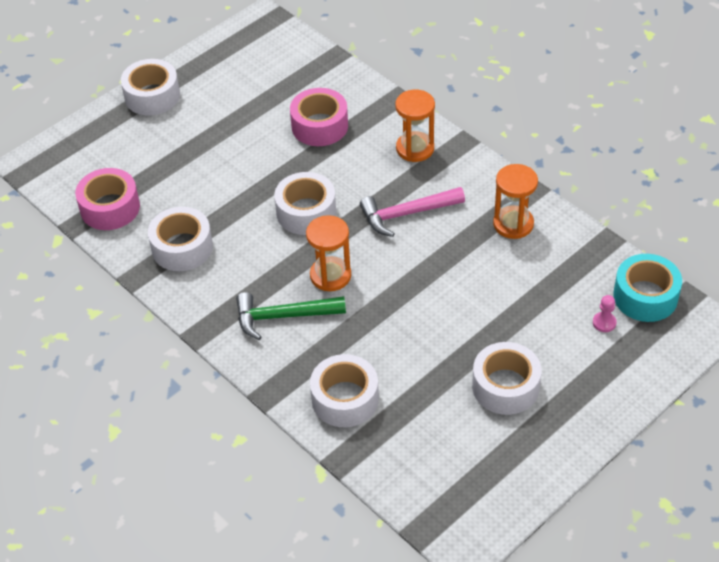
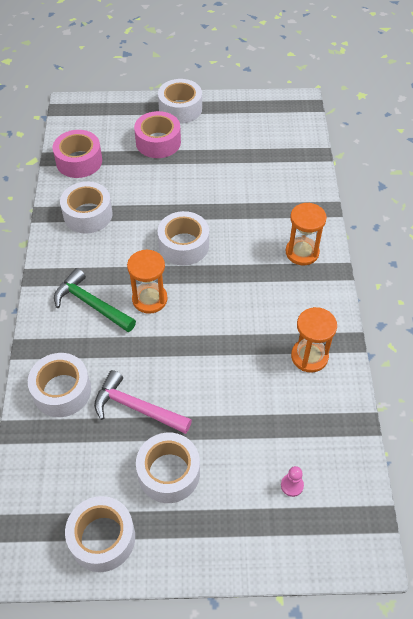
camera: 40 degrees right, 5 degrees up
pink tape [290,88,348,146] -> pink tape moved to [134,111,181,158]
pink hammer [360,187,465,237] -> pink hammer moved to [94,370,192,434]
turquoise tape [613,254,682,322] -> none
none -> white tape [65,496,135,572]

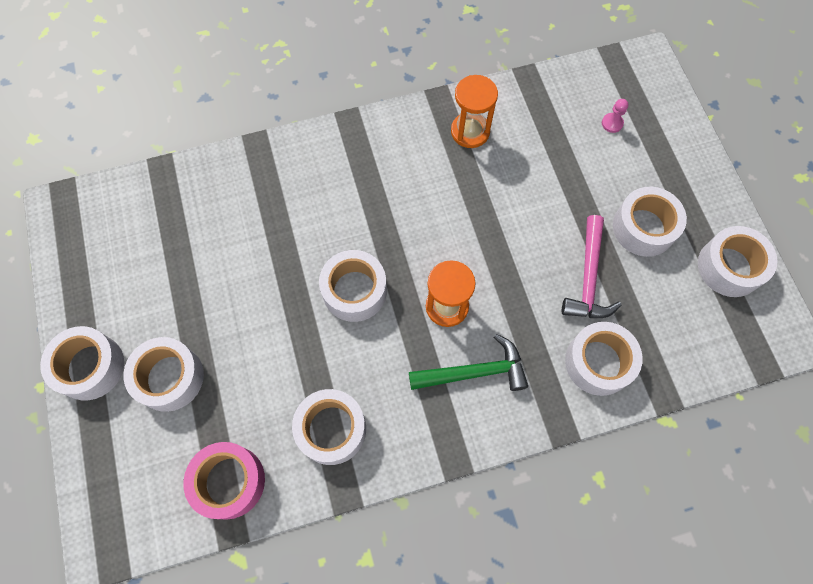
camera: 105 degrees left, 15 degrees up
green hammer [54,268,136,332] -> green hammer turned 120 degrees counterclockwise [409,334,528,391]
pink tape [134,111,181,158] -> white tape [123,337,204,412]
orange hourglass [286,203,327,265] -> none

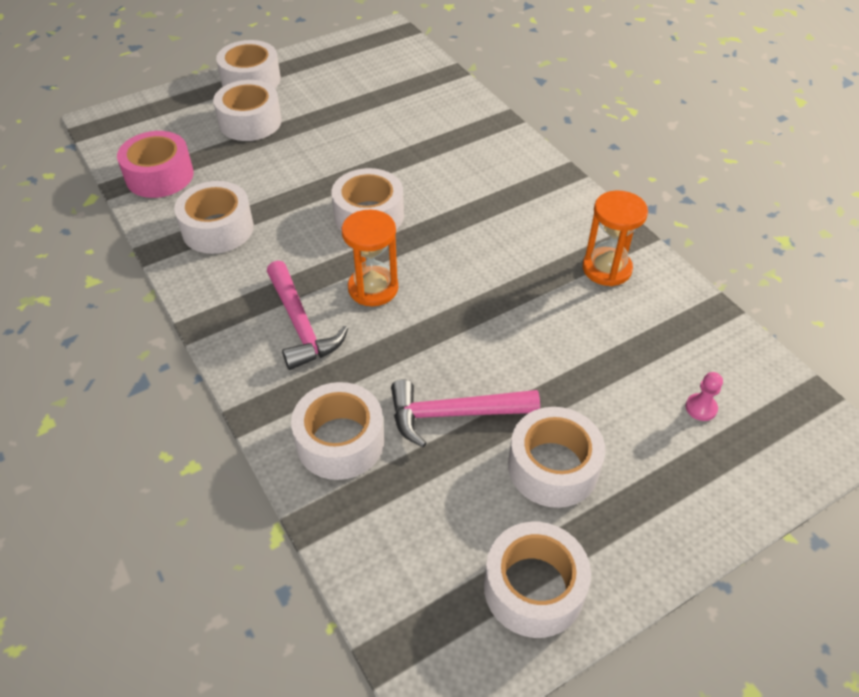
camera: 75 degrees right, 20 degrees down
green hammer [409,334,528,391] -> pink hammer [267,261,348,370]

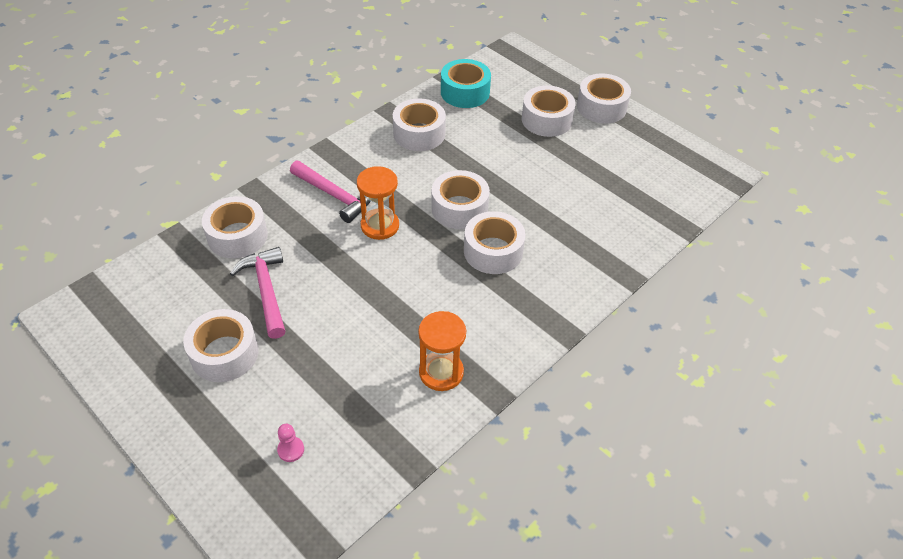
camera: 75 degrees right, 0 degrees up
pink tape [117,131,194,198] -> turquoise tape [441,59,491,108]
pink hammer [267,261,348,370] -> pink hammer turned 105 degrees counterclockwise [290,161,371,223]
white tape [484,522,591,638] -> white tape moved to [464,211,526,274]

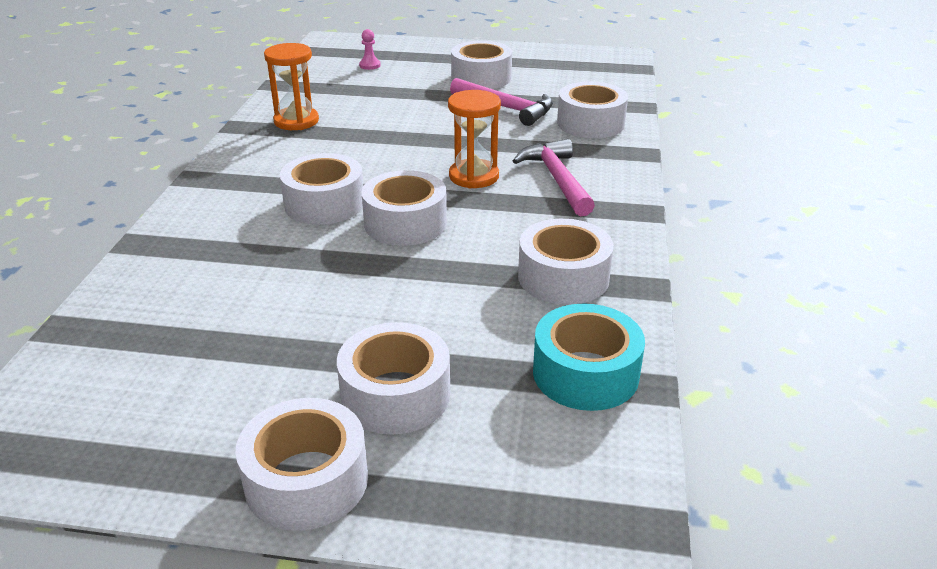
camera: 145 degrees right, 15 degrees down
pink hammer [290,161,371,223] -> pink hammer turned 75 degrees clockwise [513,139,595,216]

